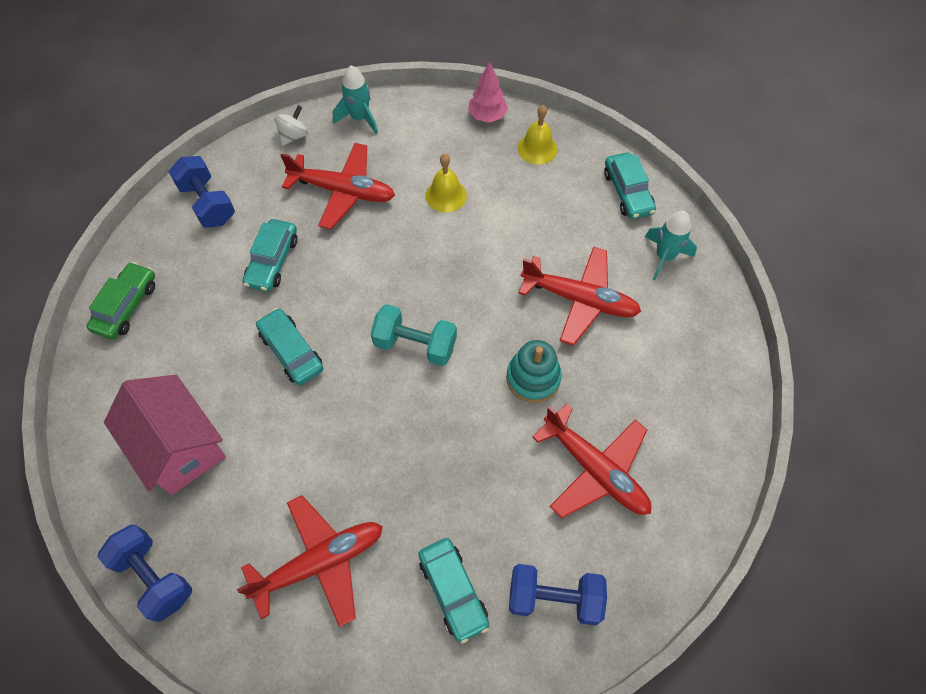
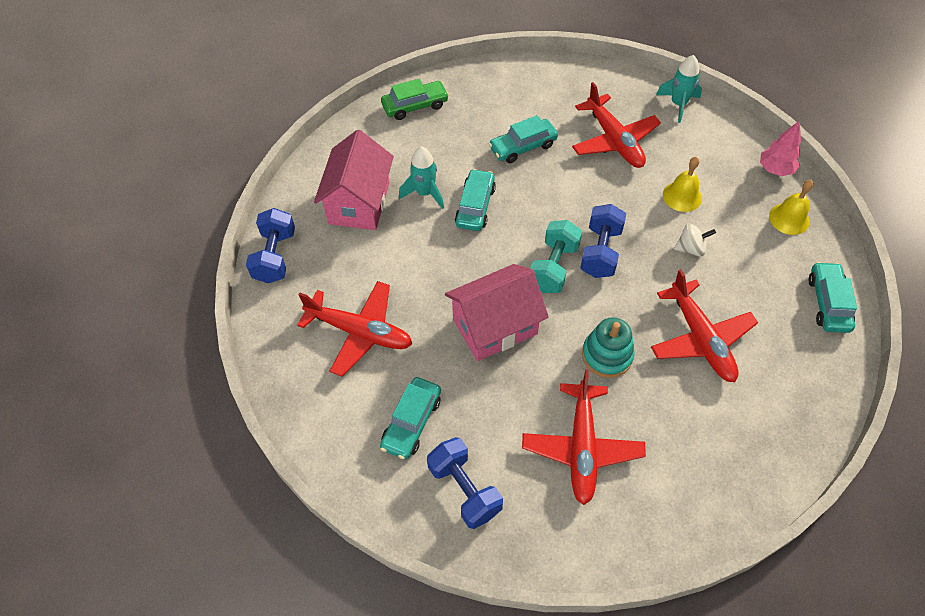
camera: 50 degrees right, 5 degrees down
blue dumbbell [169,156,235,228] -> blue dumbbell moved to [580,204,626,278]
white spinning top [275,105,308,146] -> white spinning top moved to [674,223,716,257]
turquoise dumbbell [371,304,457,366] -> turquoise dumbbell turned 45 degrees clockwise [530,220,582,293]
turquoise car [604,152,656,219] -> turquoise car turned 150 degrees clockwise [808,262,857,333]
turquoise rocket [645,211,697,280] -> turquoise rocket moved to [399,147,444,209]
none -> pink house [445,264,549,361]

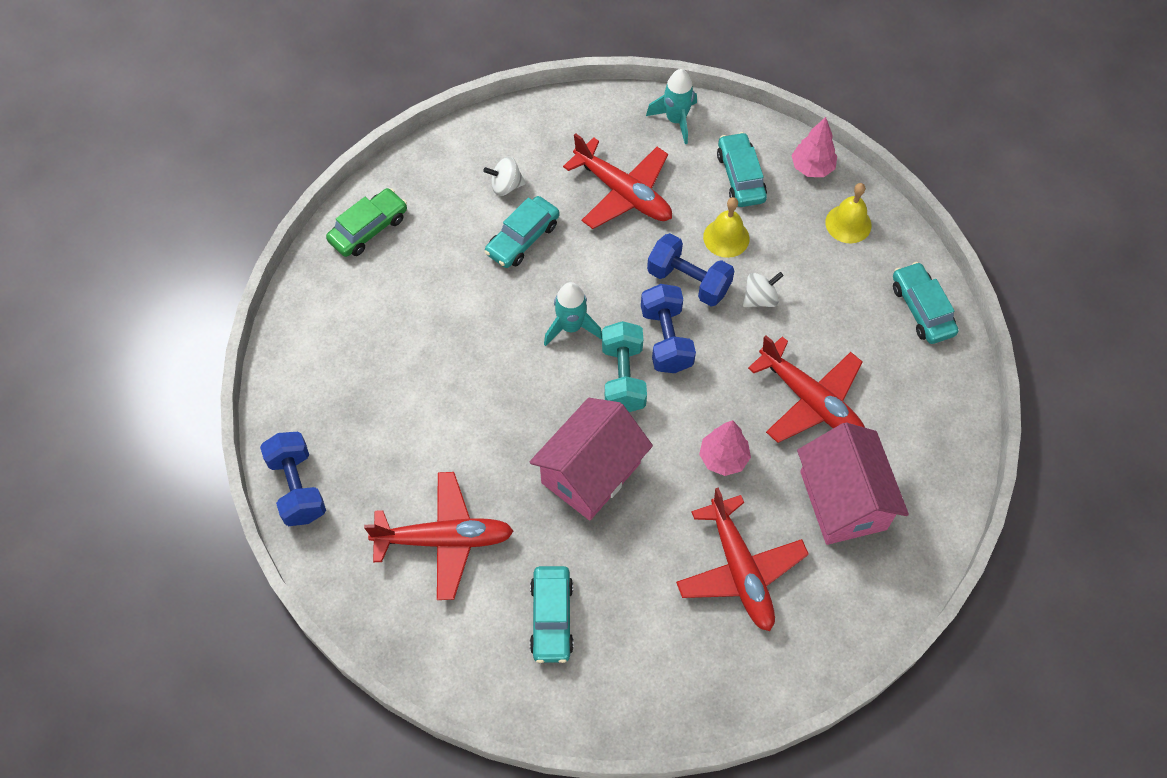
camera: 25 degrees left, 5 degrees up
pink house [314,130,394,230] -> pink house moved to [797,422,909,545]
turquoise rocket [399,147,444,209] -> turquoise rocket moved to [544,282,602,346]
blue dumbbell [427,437,503,529] -> blue dumbbell moved to [647,233,734,306]
turquoise car [455,169,496,231] -> turquoise car moved to [717,132,767,207]
turquoise stacking toy [582,317,635,378] -> pink tree [699,420,751,476]
none -> white spinning top [483,157,526,196]

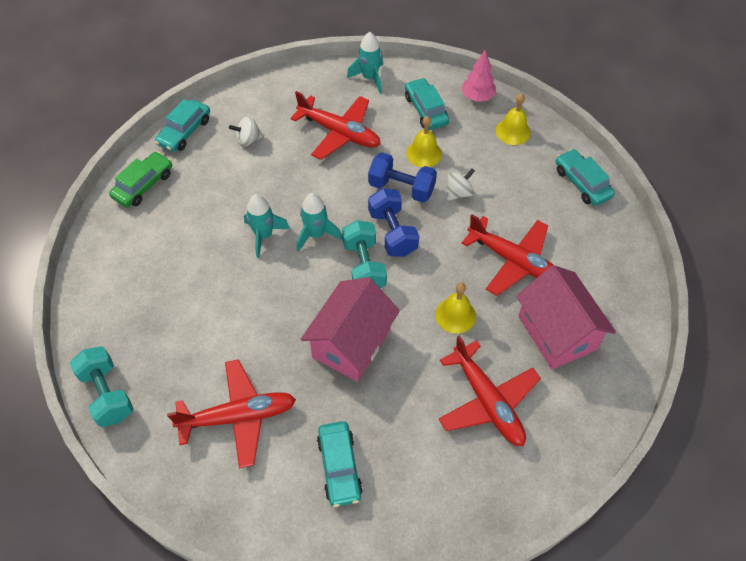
camera: 10 degrees left, 5 degrees down
blue dumbbell [260,432,326,526] -> turquoise dumbbell [69,346,134,427]
turquoise car [484,196,559,268] -> turquoise car moved to [155,99,210,152]
pink tree [699,420,751,476] -> yellow bell [435,283,476,334]
none -> turquoise rocket [244,194,290,258]

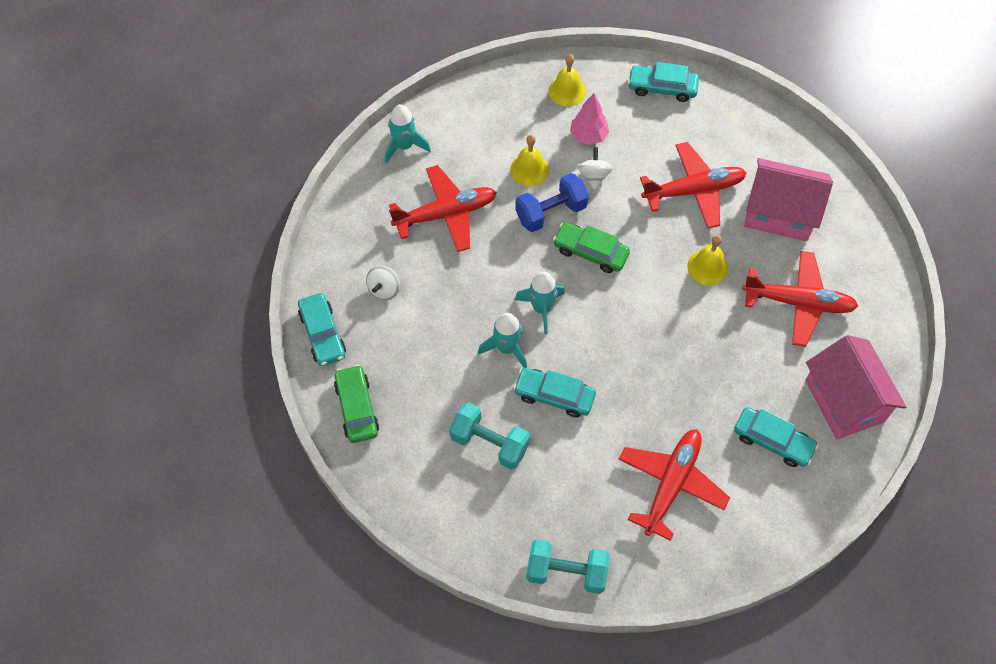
camera: 50 degrees left, 5 degrees up
pink house [301,277,400,381] -> pink house moved to [805,335,906,439]
turquoise dumbbell [342,220,387,288] -> turquoise dumbbell moved to [449,402,530,470]
blue dumbbell [368,188,419,257] -> green car [553,222,630,273]
turquoise car [405,78,449,130] -> turquoise car moved to [513,368,596,418]
pink tree [461,50,496,102] -> pink tree moved to [570,93,609,145]

